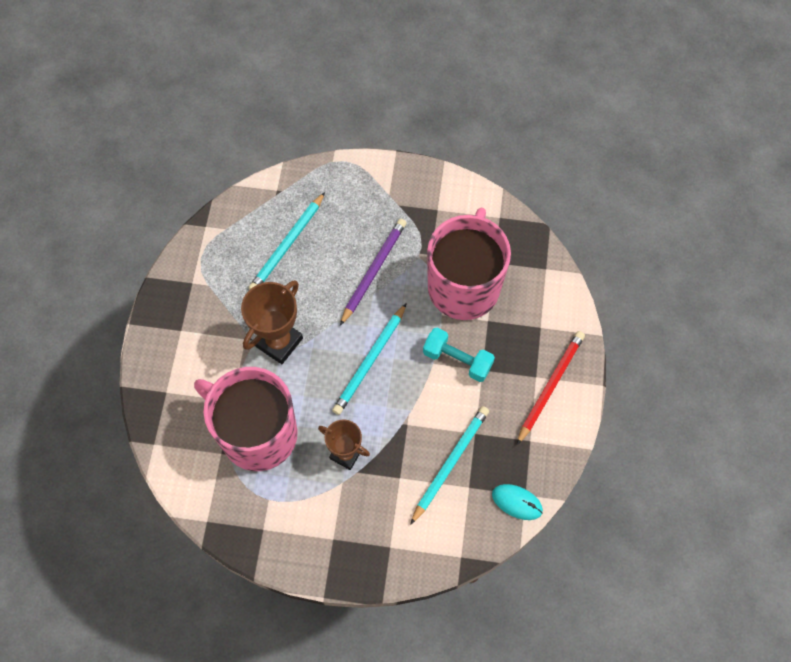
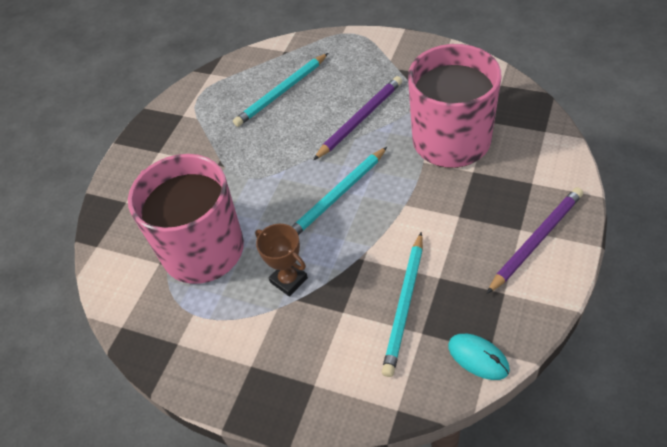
camera: 20 degrees right, 15 degrees down
brown trophy [241,280,303,364] -> none
turquoise pencil [410,406,489,525] -> turquoise pencil turned 150 degrees clockwise [382,232,423,377]
turquoise dumbbell [423,327,495,382] -> none
red pencil [517,331,585,445] -> purple pencil [487,187,583,294]

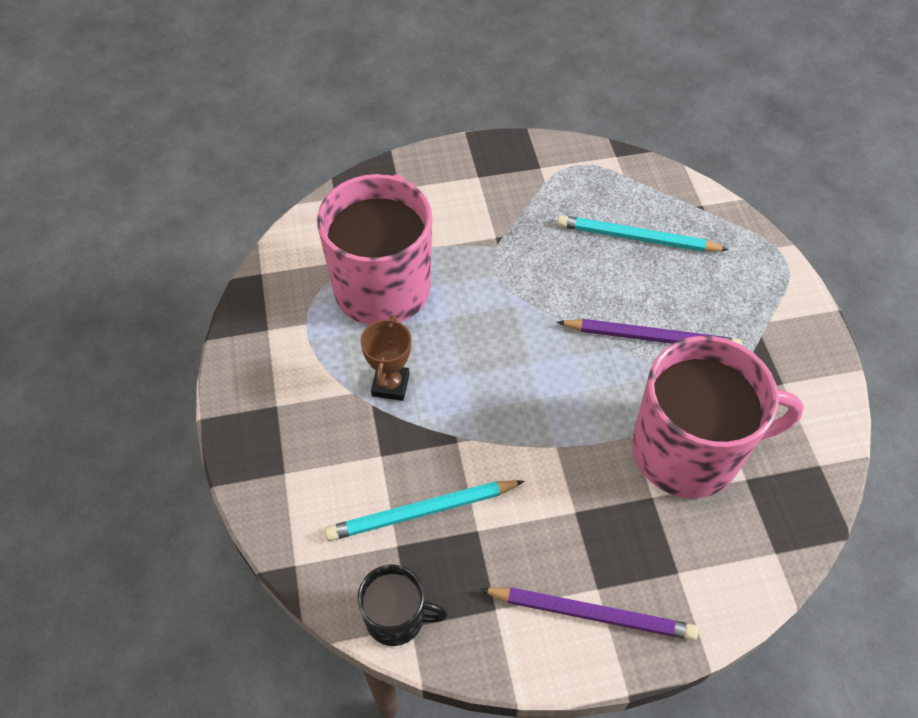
camera: 50 degrees right, 5 degrees up
turquoise pencil [291,147,387,235] -> none
turquoise mouse [448,334,510,380] -> black mug [357,564,447,646]

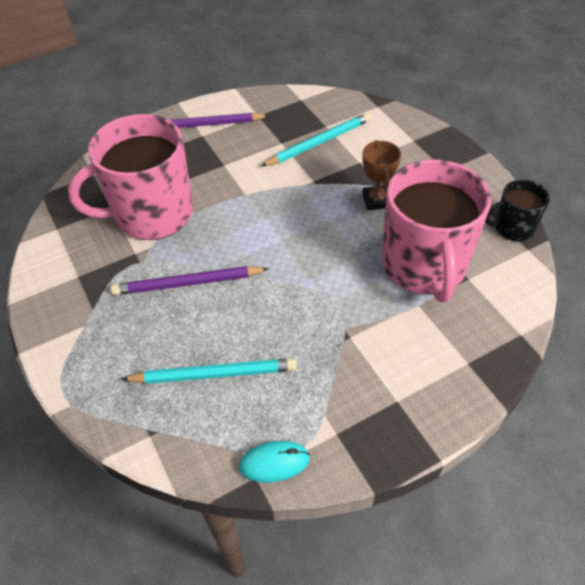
camera: 165 degrees right, 5 degrees down
black mug [357,564,447,646] -> black mug moved to [485,179,550,241]
none -> turquoise mouse [239,441,310,483]

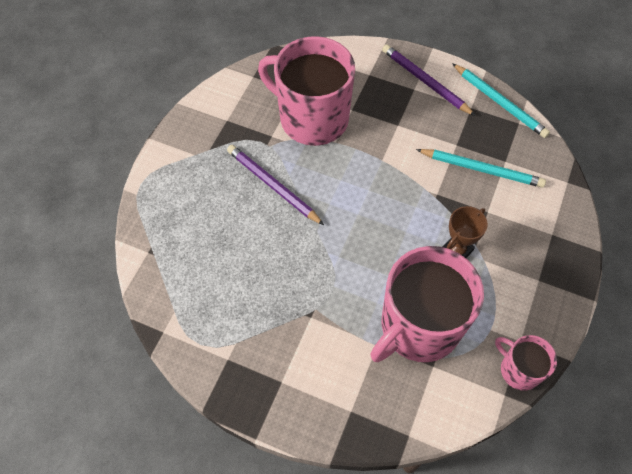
camera: 50 degrees right, 10 degrees up
turquoise pencil [121,358,297,384] -> turquoise pencil moved to [452,63,550,138]
turquoise mouse [239,441,310,483] -> none
black mug [485,179,550,241] -> pink mug [495,335,557,391]

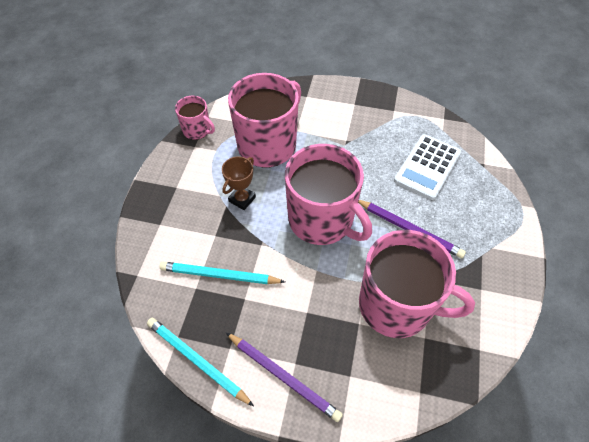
camera: 170 degrees right, 5 degrees down
none -> pink mug [285,144,372,245]
none -> white calculator [394,134,461,200]

